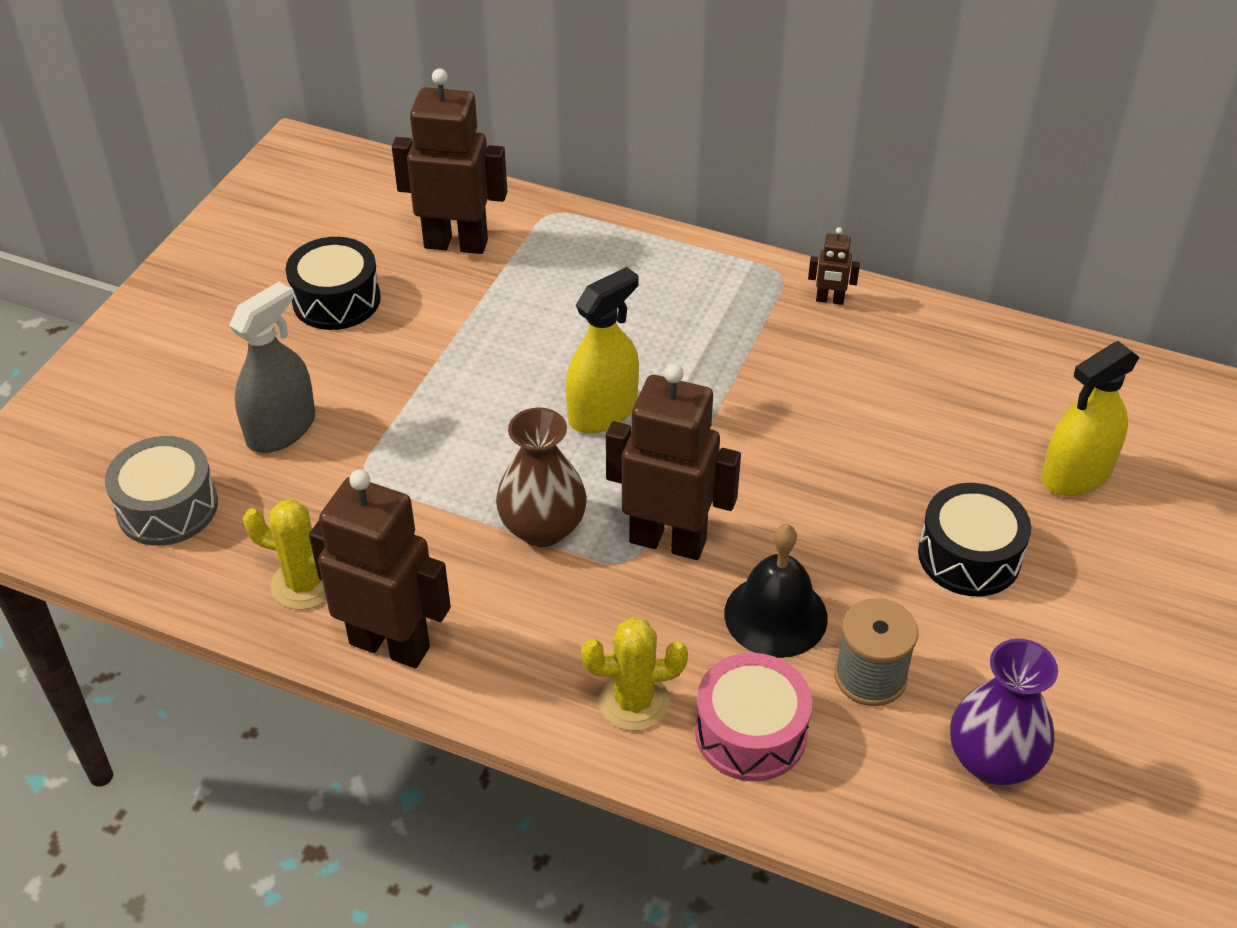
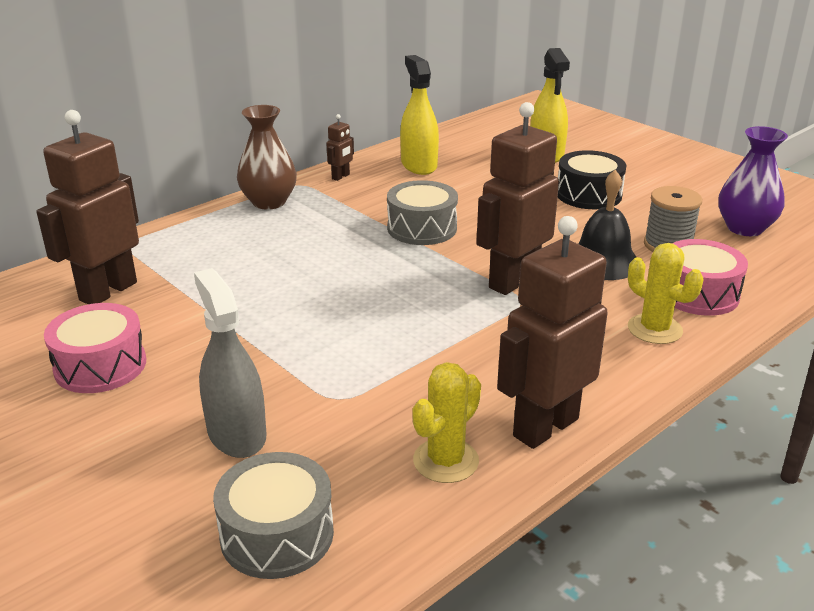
camera: 65 degrees left, 15 degrees down
black drum [286,237,381,330] -> pink drum [44,303,146,393]
brown vase [496,407,587,547] -> brown vase moved to [237,105,297,209]
yellow spray bottle [566,267,639,433] -> yellow spray bottle moved to [400,55,439,175]
yellow cactus [581,617,688,731] -> yellow cactus turned 60 degrees counterclockwise [628,243,704,344]
none -> grey drum [387,180,458,245]

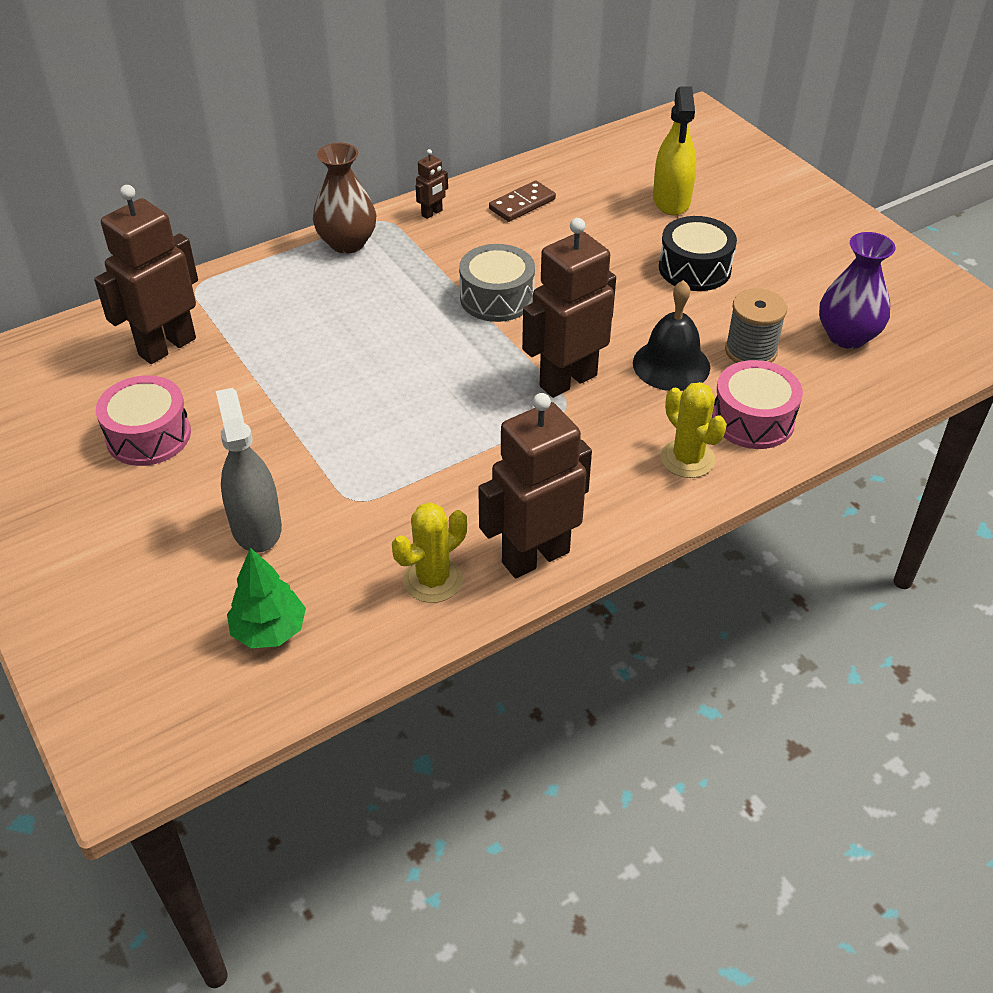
camera: 10 degrees right, 15 degrees up
grey drum [213,452,334,579] -> green tree [227,548,306,648]
yellow spray bottle [400,55,439,175] -> brown domino [489,180,556,222]

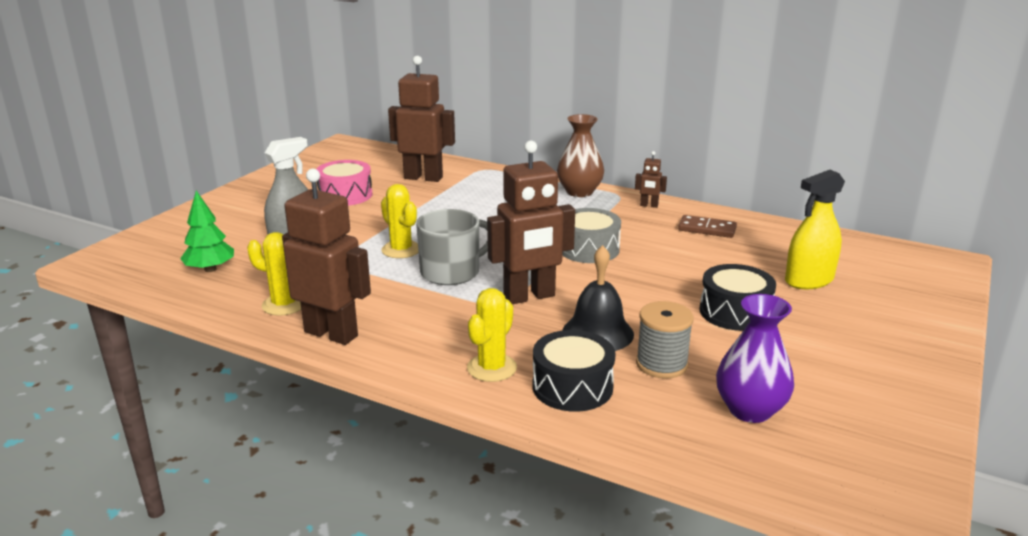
camera: 60 degrees right, 20 degrees down
brown robot [522,218,616,398] -> brown robot turned 135 degrees clockwise [487,141,575,304]
pink drum [712,360,803,449] -> black drum [533,330,615,412]
none -> yellow cactus [381,184,419,258]
none -> grey mug [416,209,488,285]

